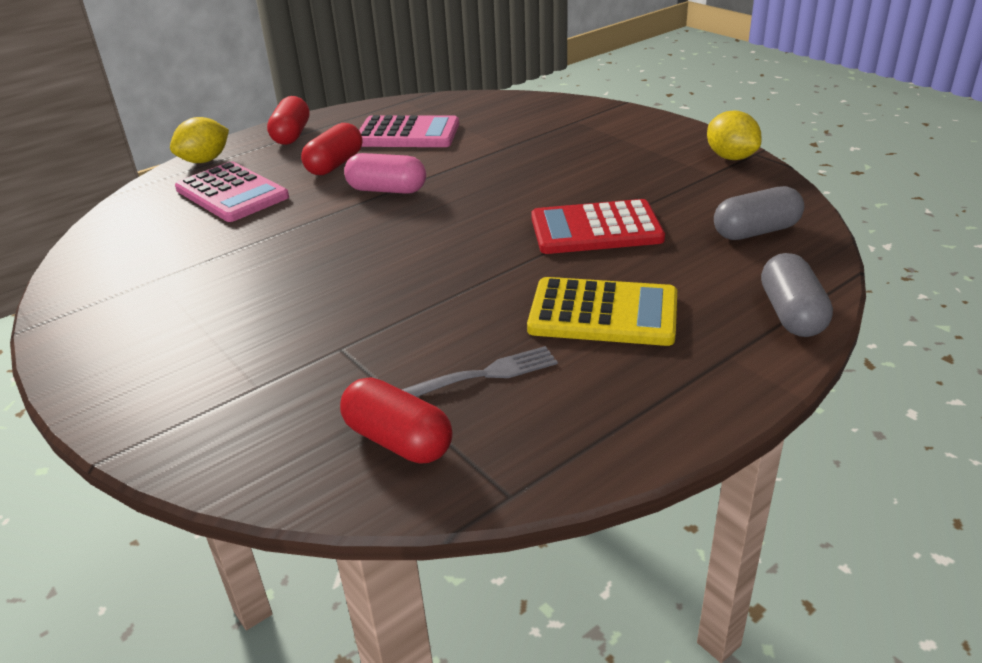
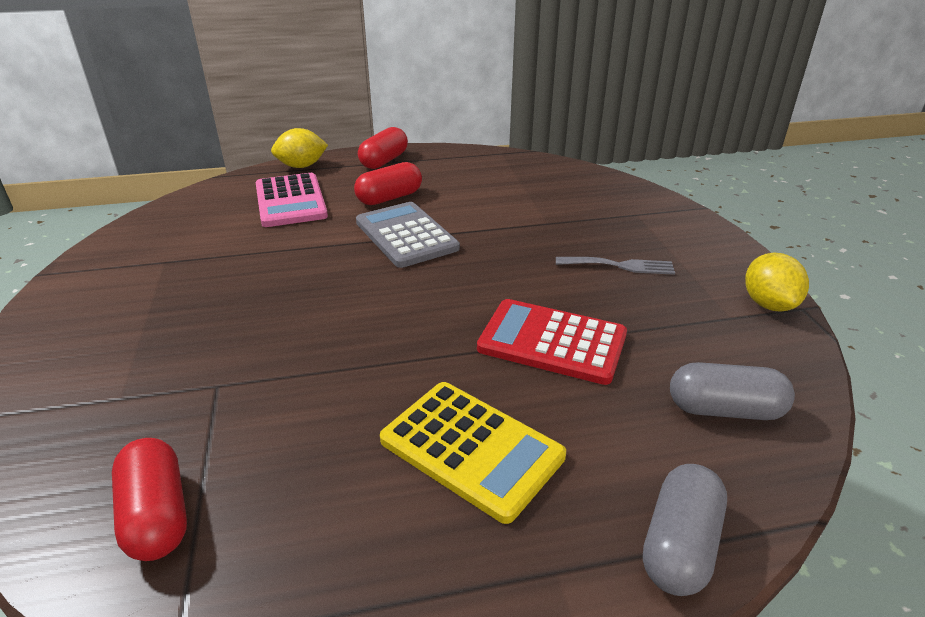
camera: 25 degrees right, 0 degrees up
pink capsule [344,153,426,194] -> grey calculator [356,202,460,268]
pink calculator [359,115,459,147] -> none
grey fork [401,346,558,397] -> grey fork moved to [556,257,675,275]

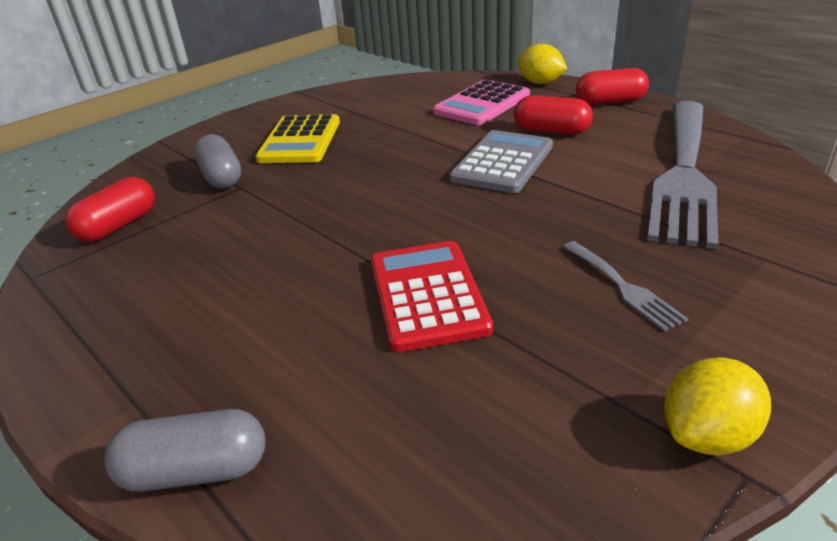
camera: 60 degrees right, 0 degrees up
yellow calculator [380,382,566,524] -> yellow calculator moved to [255,114,340,163]
grey capsule [670,362,795,420] -> grey capsule moved to [194,134,241,189]
none -> grey fork [647,101,719,249]

